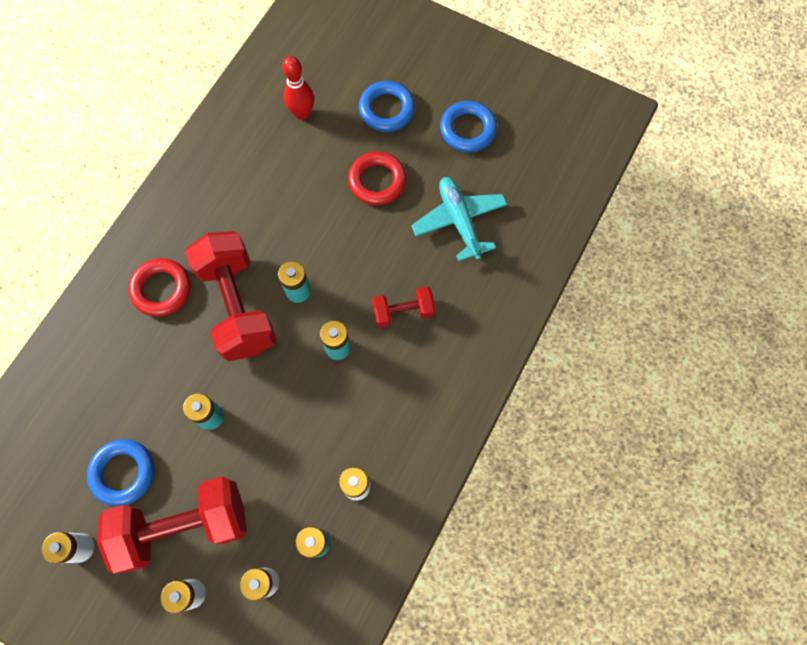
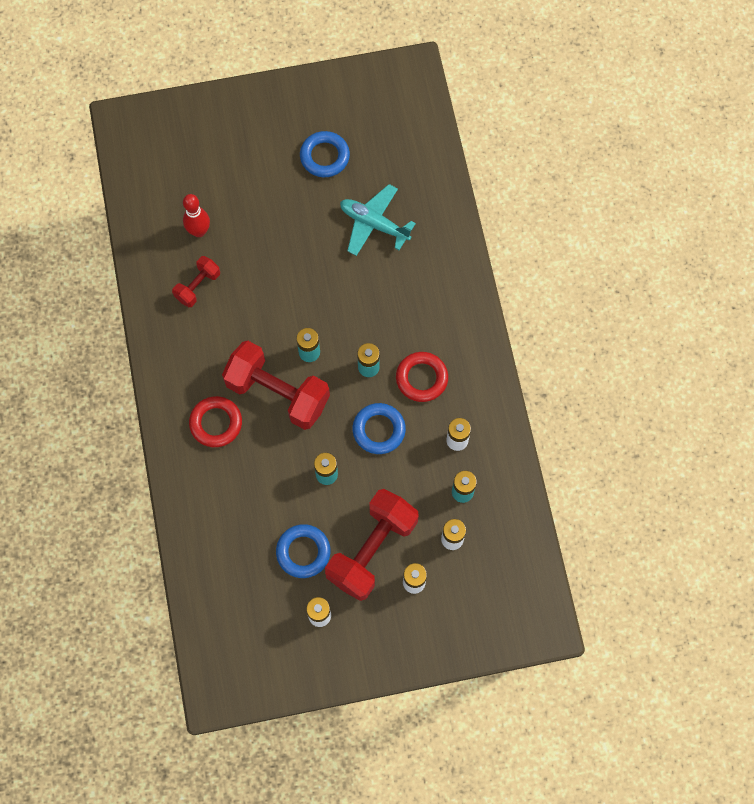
camera: 40 degrees left, 0 degrees up
red ring [348,151,406,205] -> red ring moved to [396,352,448,402]
blue ring [359,81,415,132] -> blue ring moved to [353,403,406,454]
red dumbbell [372,286,435,328] -> red dumbbell moved to [172,256,220,307]

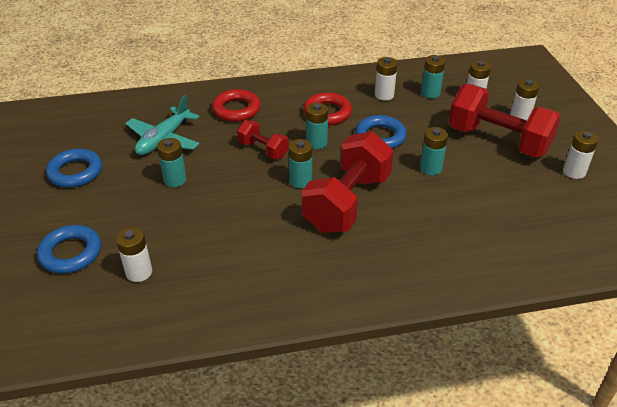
camera: 90 degrees left, 30 degrees down
red dumbbell [172,256,220,307] -> red dumbbell moved to [237,120,289,159]
red bowling pin [183,194,210,237] -> white battery [116,227,152,282]
red ring [189,396,242,447] -> red ring moved to [212,89,261,122]
blue ring [276,524,330,578] -> blue ring moved to [37,225,101,274]
none -> turquoise battery [157,138,186,187]

